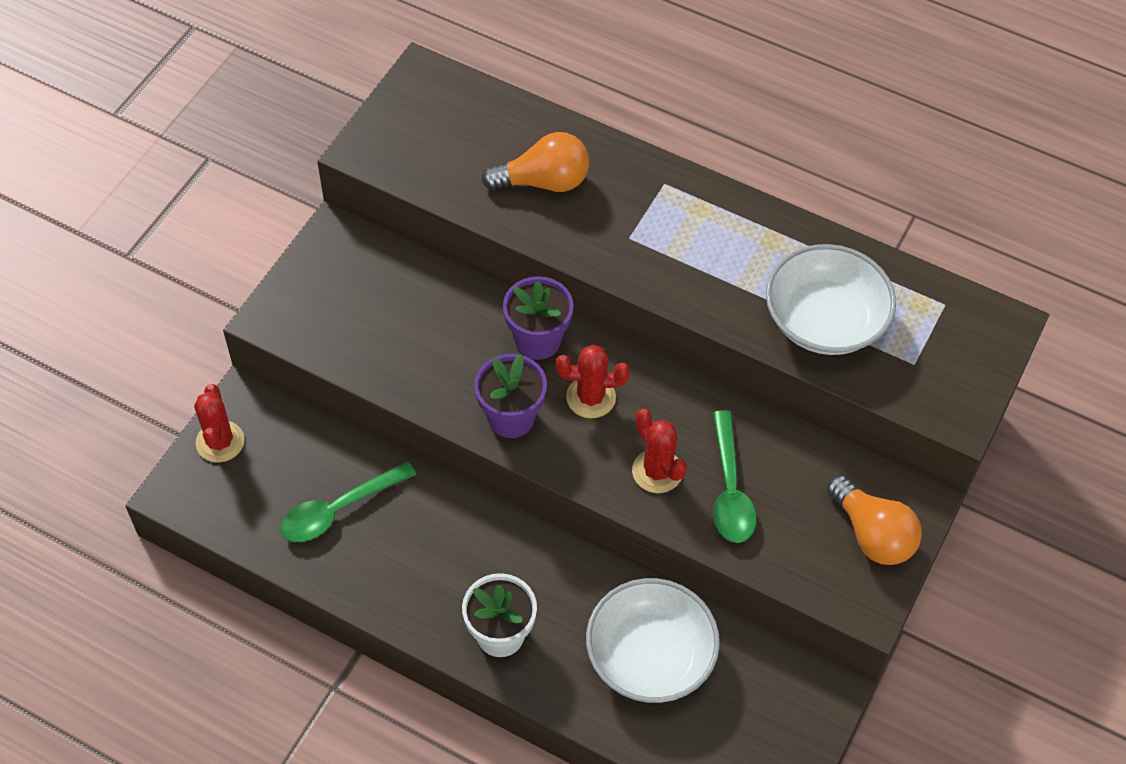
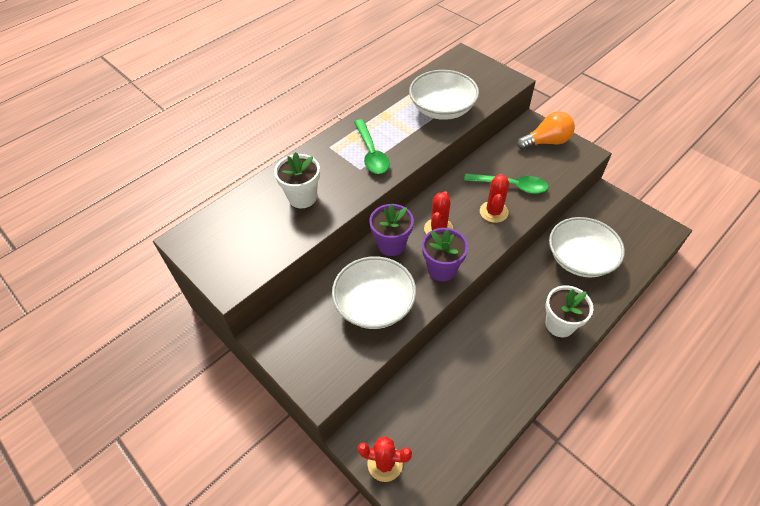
camera: 70 degrees left, 5 degrees down
green spoon [280,461,416,542] -> green spoon moved to [354,119,390,174]
orange light bulb [481,132,589,192] -> white flower pot [274,152,320,208]
red cactus [632,409,687,493] -> red cactus turned 60 degrees counterclockwise [480,174,509,223]
none -> white bowl [332,256,416,329]

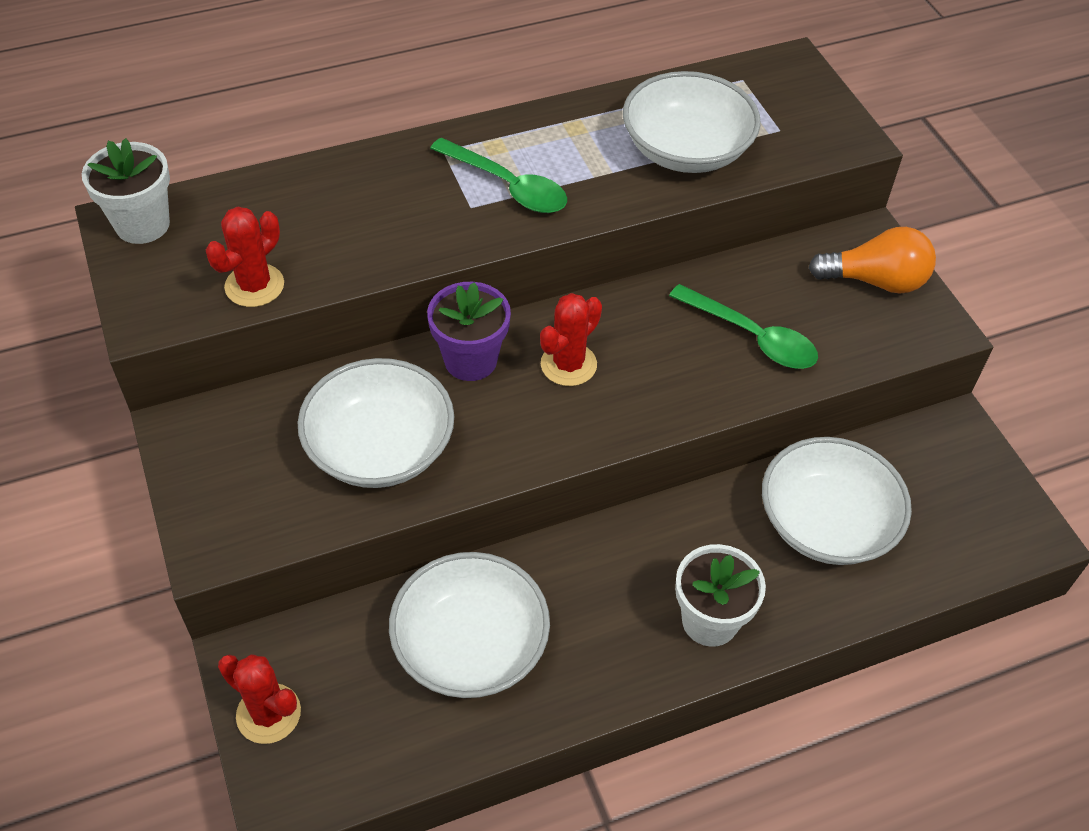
camera: 20 degrees right, 0 degrees up
white flower pot [274,152,320,208] -> white flower pot moved to [82,138,170,244]
green spoon [354,119,390,174] -> green spoon turned 60 degrees counterclockwise [430,137,567,213]
purple flower pot [422,228,468,281] -> none
red cactus [480,174,509,223] -> red cactus moved to [206,207,284,307]
none -> white bowl [389,552,550,698]

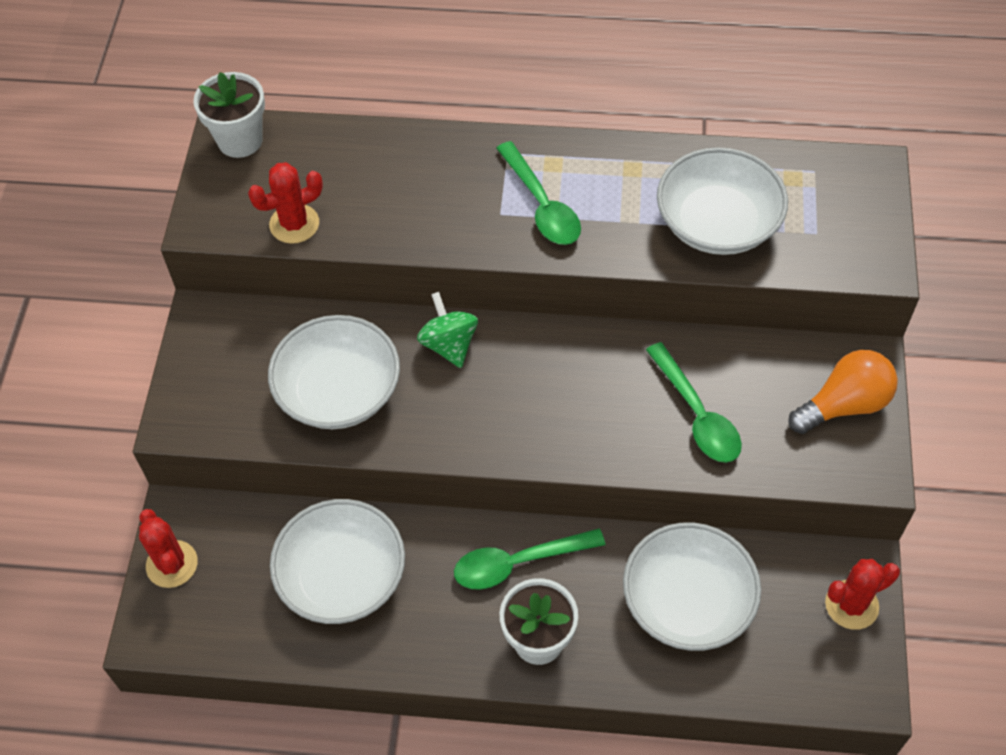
camera: 30 degrees right, 5 degrees up
purple flower pot [427,282,511,381] -> green spinning top [417,292,478,368]
red cactus [540,293,602,386] -> red cactus moved to [825,559,900,630]
orange light bulb [808,227,936,294] -> orange light bulb turned 60 degrees counterclockwise [788,350,898,434]
none -> green spoon [454,528,605,590]

